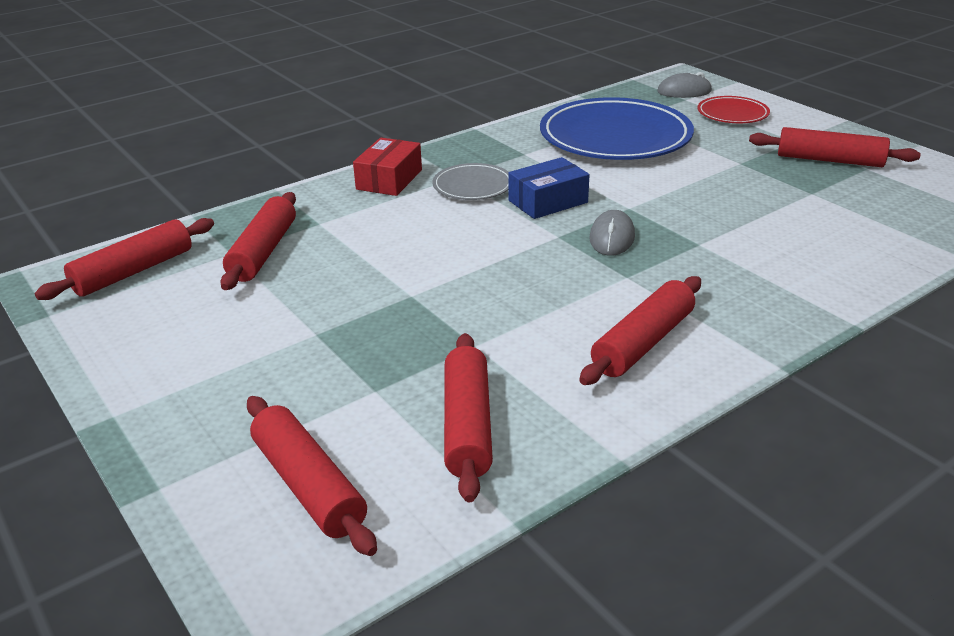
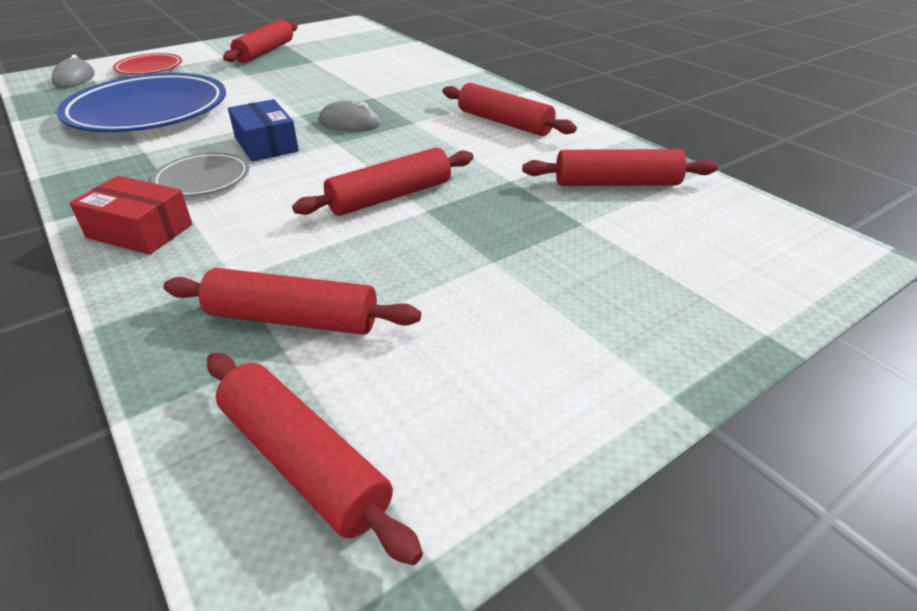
camera: 90 degrees left, 5 degrees up
red rolling pin [247,396,377,556] -> red rolling pin moved to [292,148,474,216]

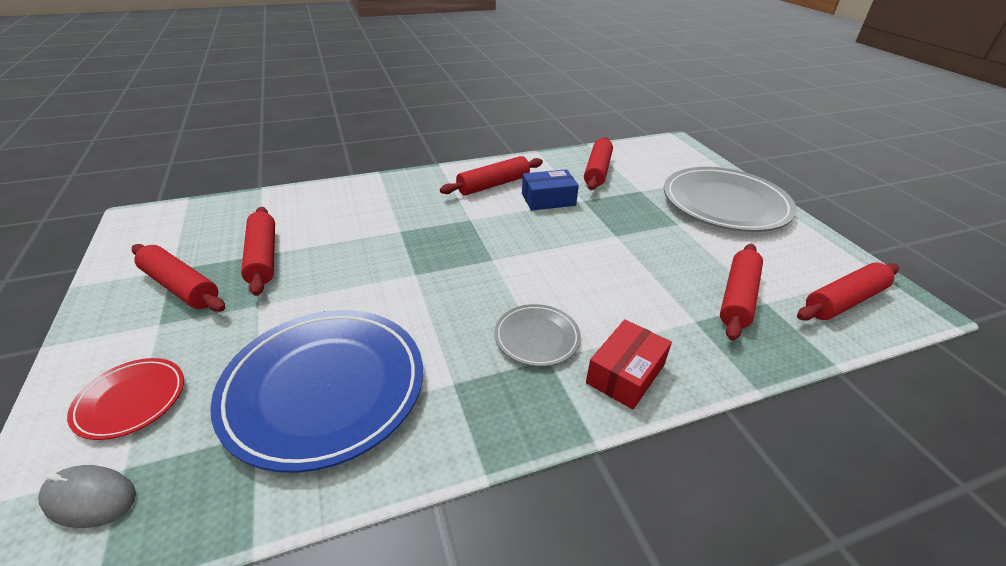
camera: 75 degrees left, 0 degrees up
blue box [228,99,299,162] -> blue box moved to [522,169,579,211]
red rolling pin [292,148,474,216] -> red rolling pin moved to [241,207,275,296]
grey mouse [319,101,381,131] -> none
none -> grey plate [664,167,797,232]

